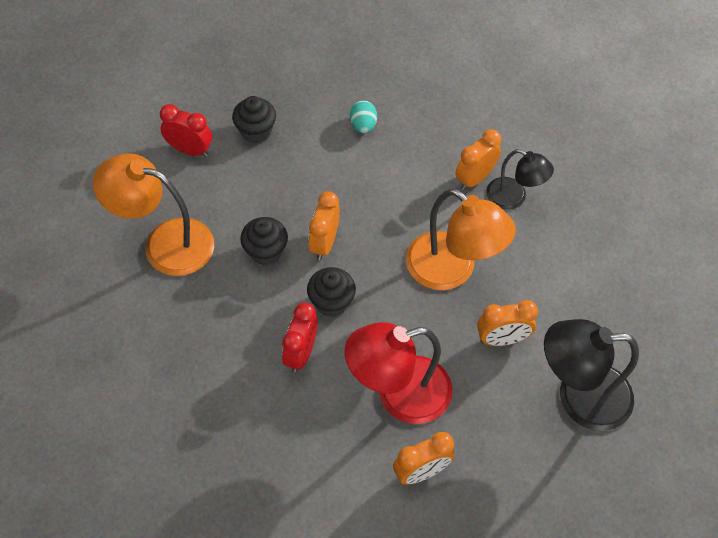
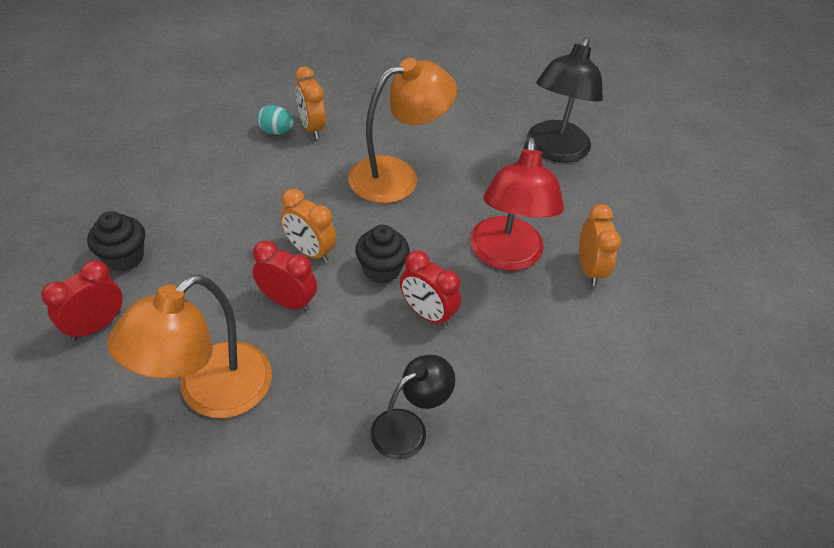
camera: 70 degrees left, 10 degrees down
black cupcake [240,217,288,266] -> red clock [253,240,317,312]
turquoise egg [350,100,377,133] -> turquoise egg moved to [257,105,294,135]
orange clock [477,300,538,346] -> none
black lamp [486,149,554,210] -> black lamp moved to [370,355,455,460]

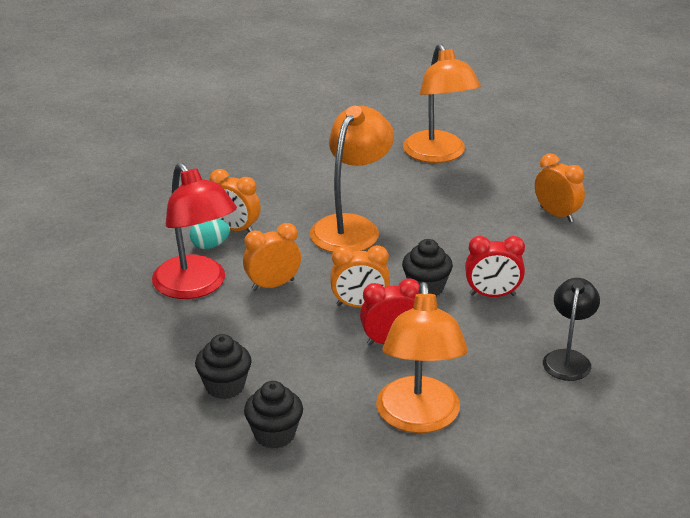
camera: 35 degrees left, 15 degrees down
red clock [41,260,123,341] -> black cupcake [244,381,303,449]
red lamp [470,137,564,271] -> red lamp moved to [152,163,237,299]
black lamp [527,37,603,162] -> orange lamp [403,44,481,163]
none -> orange clock [243,223,301,291]

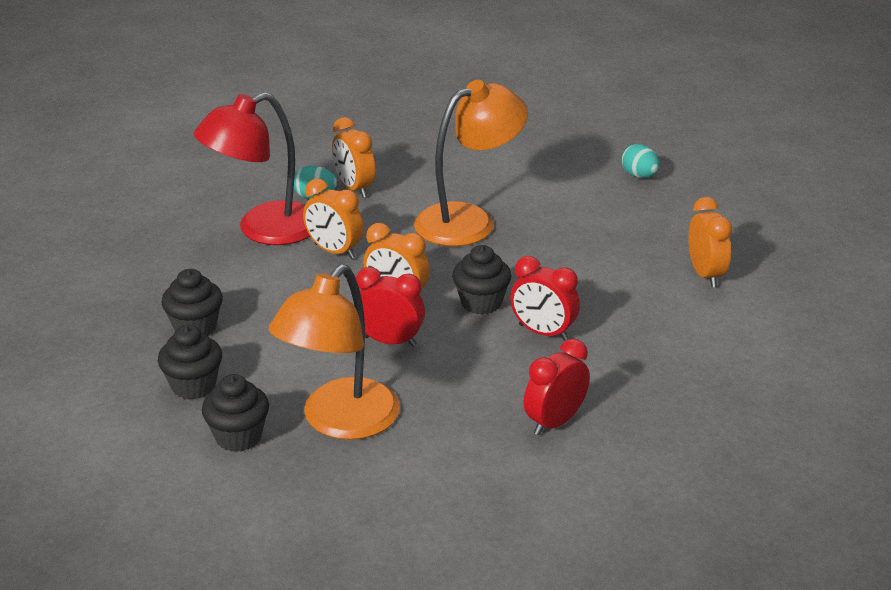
camera: 30 degrees right, 0 degrees up
red lamp [152,163,237,299] -> red lamp turned 60 degrees clockwise [194,92,310,245]
orange clock [243,223,301,291] -> orange clock turned 150 degrees counterclockwise [303,179,364,259]
orange lamp [403,44,481,163] -> turquoise egg [622,144,660,178]
black lamp [543,278,600,381] -> red clock [524,339,590,435]
none -> black cupcake [202,374,269,452]

